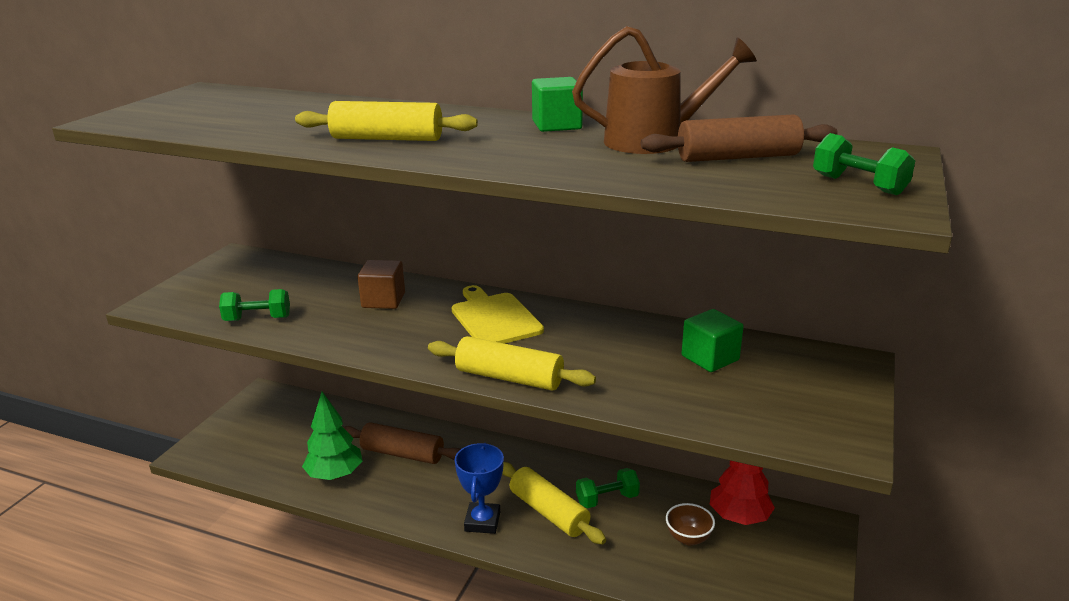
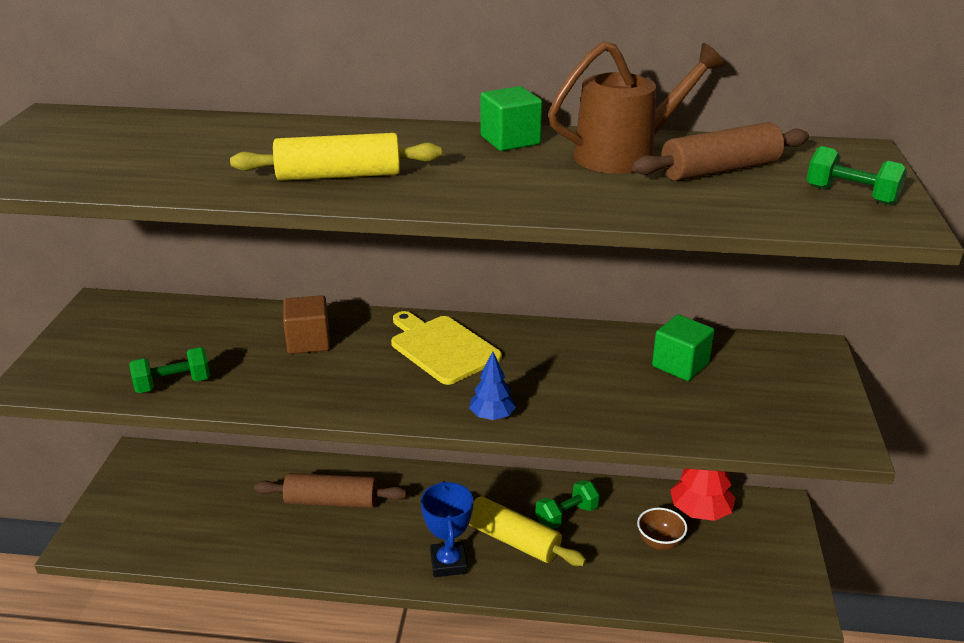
camera: 15 degrees left, 5 degrees up
green tree [302,392,363,480] -> none
yellow rolling pin [428,336,596,391] -> blue tree [469,351,516,420]

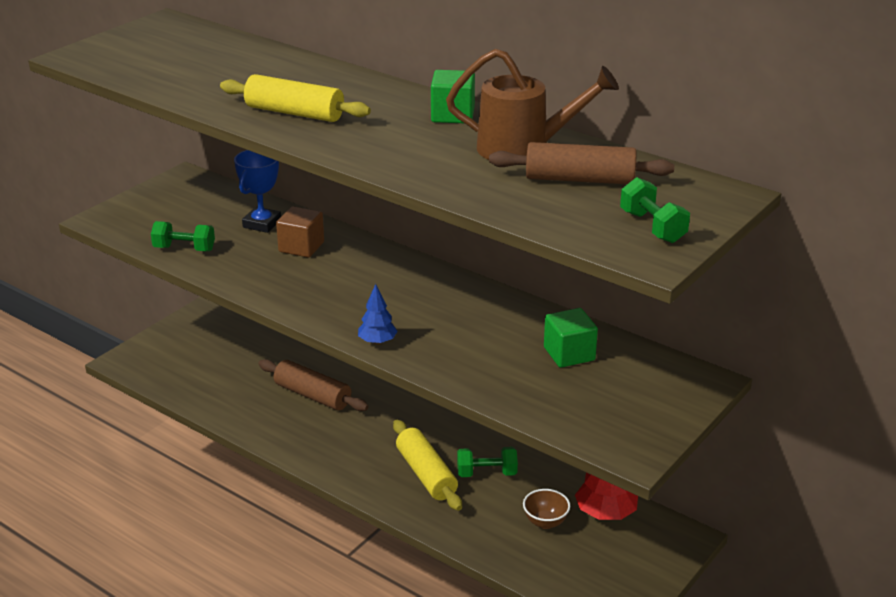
camera: 30 degrees right, 0 degrees up
yellow cutting board [391,311,502,385] -> none
blue trophy [421,481,473,577] -> blue trophy moved to [234,150,281,233]

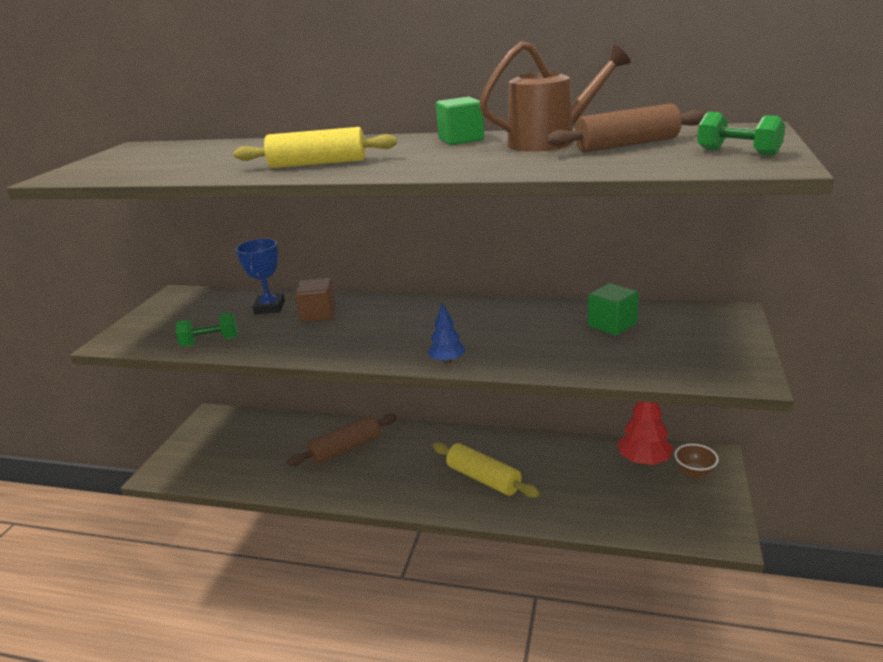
camera: 20 degrees left, 5 degrees down
brown rolling pin [258,359,369,411] -> brown rolling pin turned 45 degrees counterclockwise [287,414,397,466]
green dumbbell [457,447,518,477] -> none
brown bowl [523,489,570,529] -> brown bowl moved to [675,444,719,478]

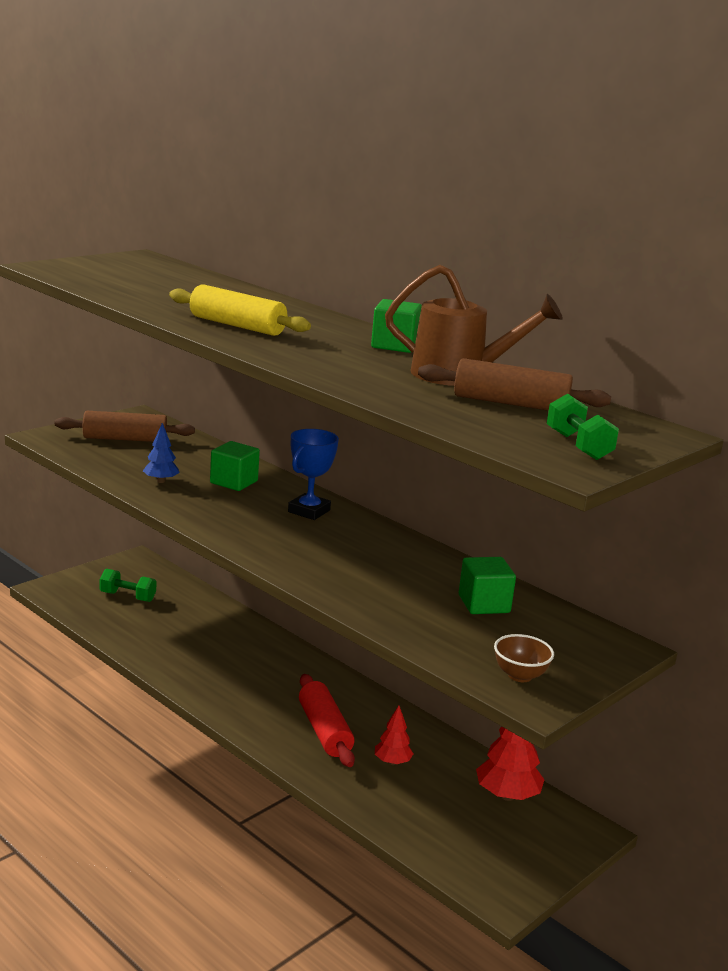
camera: 25 degrees right, 5 degrees down
green dumbbell [176,313,238,347] -> green dumbbell moved to [100,568,156,602]
blue trophy [236,238,285,314] -> blue trophy moved to [288,429,339,520]
brown rolling pin [287,414,397,466] -> brown rolling pin moved to [55,411,195,442]
brown cube [295,278,336,322] -> green cube [210,441,260,491]
blue tree [428,303,465,363] -> blue tree moved to [143,423,180,483]
yellow rolling pin [433,442,540,498] -> red rolling pin [299,674,355,767]
brown bowl [675,444,719,478] -> brown bowl moved to [494,634,554,682]
none -> red tree [375,706,413,765]

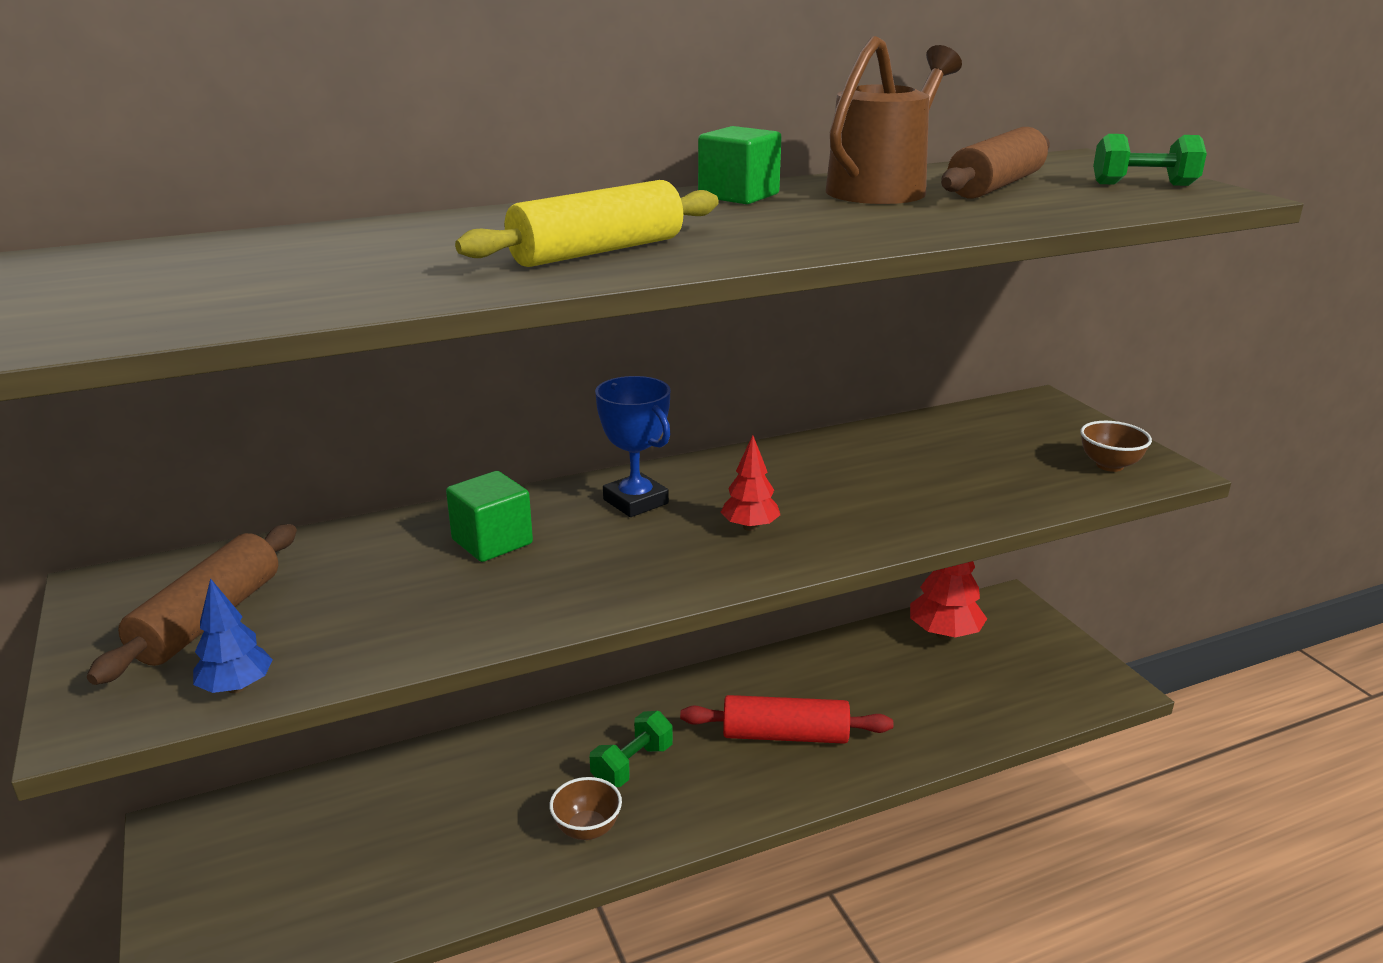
camera: 65 degrees left, 5 degrees up
green dumbbell [100,568,156,602] -> green dumbbell moved to [590,711,673,787]
blue tree [143,423,180,483] -> blue tree moved to [193,578,273,693]
red tree [375,706,413,765] -> red tree moved to [720,435,780,531]
green cube [459,557,516,614] -> none
none -> brown bowl [549,777,622,840]

